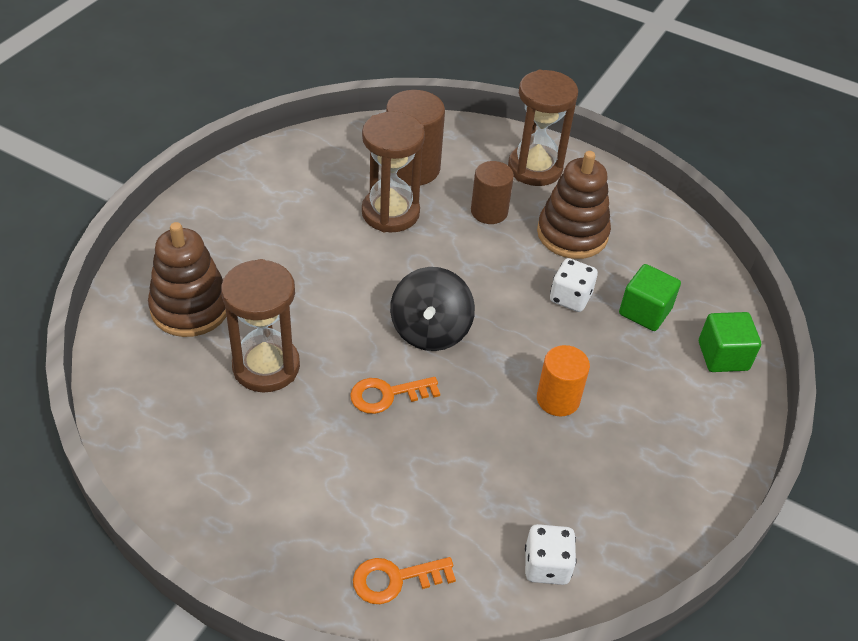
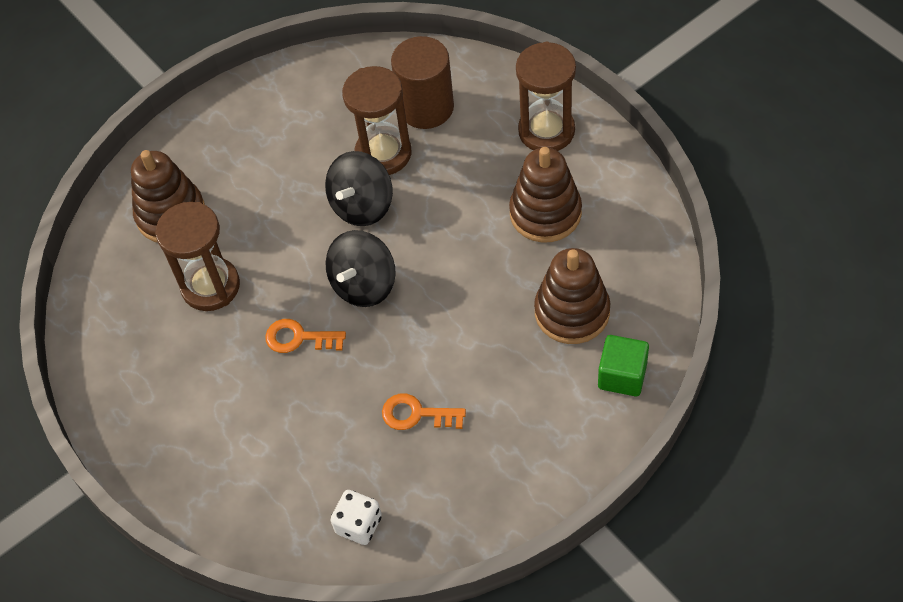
camera: 30 degrees right, 10 degrees up
orange key [353,557,456,604] -> orange key moved to [382,393,466,430]
brown cylinder [471,161,514,224] -> none
orange cylinder [537,345,590,416] -> none
white dice [550,258,598,312] -> none
green cube [619,264,681,331] -> brown stacking toy [534,248,610,344]
none -> black spinning top [325,151,393,226]

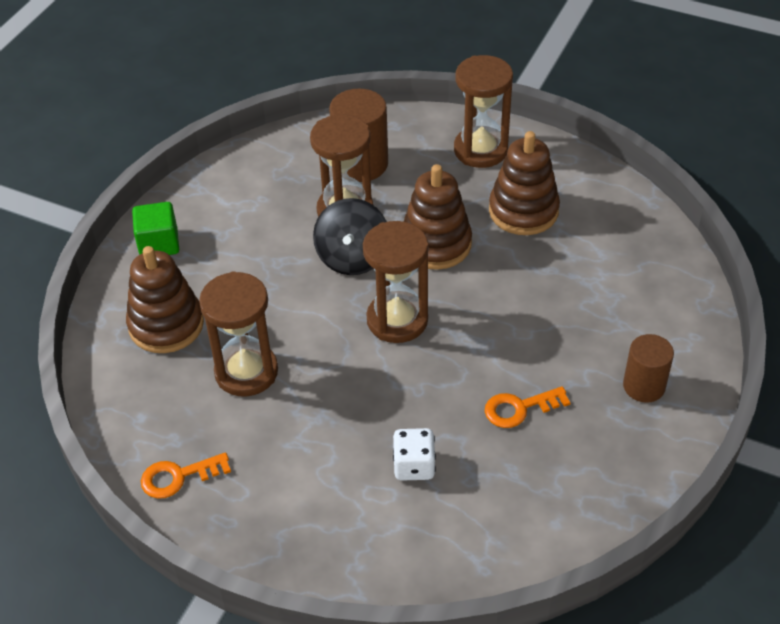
camera: 30 degrees left, 10 degrees down
orange key [265,319,346,353] -> orange key moved to [141,452,231,499]
black spinning top [326,230,395,307] -> brown hourglass [363,221,428,343]
white dice [330,490,382,545] -> white dice moved to [393,428,436,481]
brown stacking toy [534,248,610,344] -> brown stacking toy moved to [404,164,472,270]
green cube [598,335,649,396] -> green cube moved to [132,202,179,255]
none -> brown cylinder [623,334,674,403]

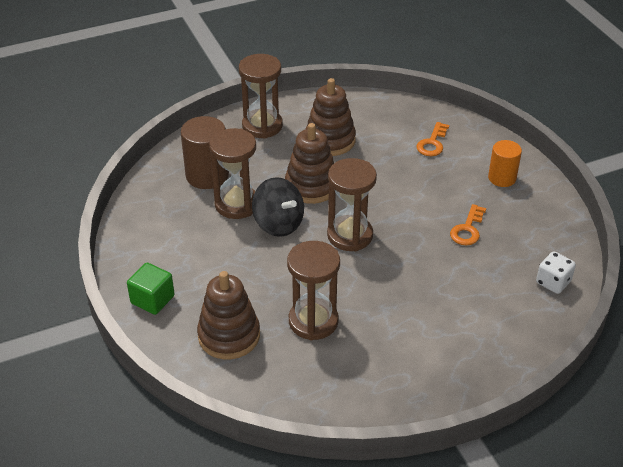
camera: 50 degrees left, 5 degrees down
orange key [141,452,231,499] -> orange key moved to [416,122,449,156]
white dice [393,428,436,481] -> white dice moved to [536,251,576,294]
brown cylinder [623,334,674,403] -> orange cylinder [488,140,522,187]

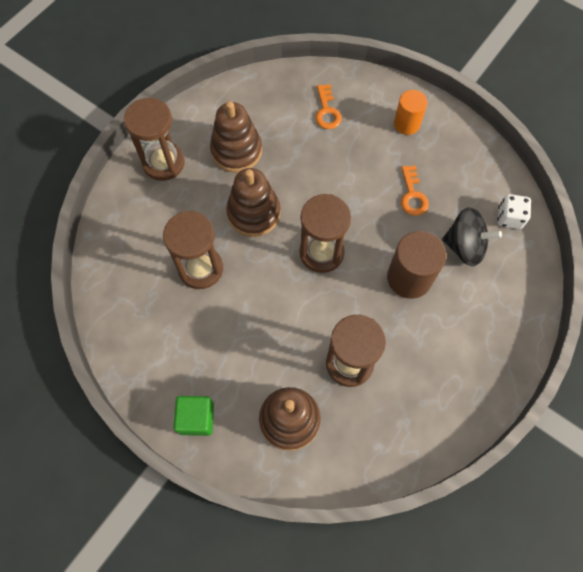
camera: 30 degrees left, 25 degrees up
brown cylinder [181,116,229,189] -> brown cylinder moved to [387,231,446,299]
black spinning top [252,177,304,237] -> black spinning top moved to [442,207,502,267]

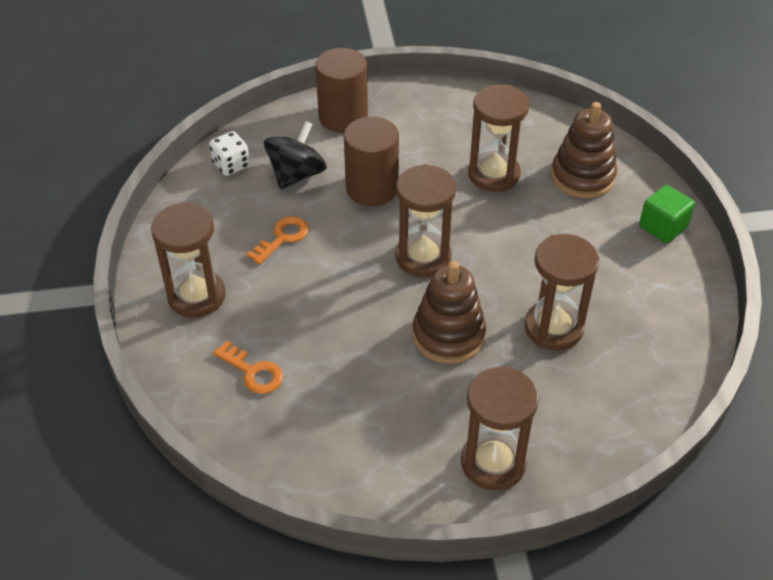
camera: 135 degrees left, 20 degrees down
brown stacking toy [210,101,262,173] -> none
orange key [315,84,342,129] -> orange key turned 90 degrees clockwise [213,340,283,394]
orange cylinder [394,90,428,135] -> brown hourglass [151,202,226,318]
black spinning top [442,207,502,267] -> black spinning top turned 60 degrees clockwise [264,121,327,189]
none -> brown cylinder [316,48,368,133]

